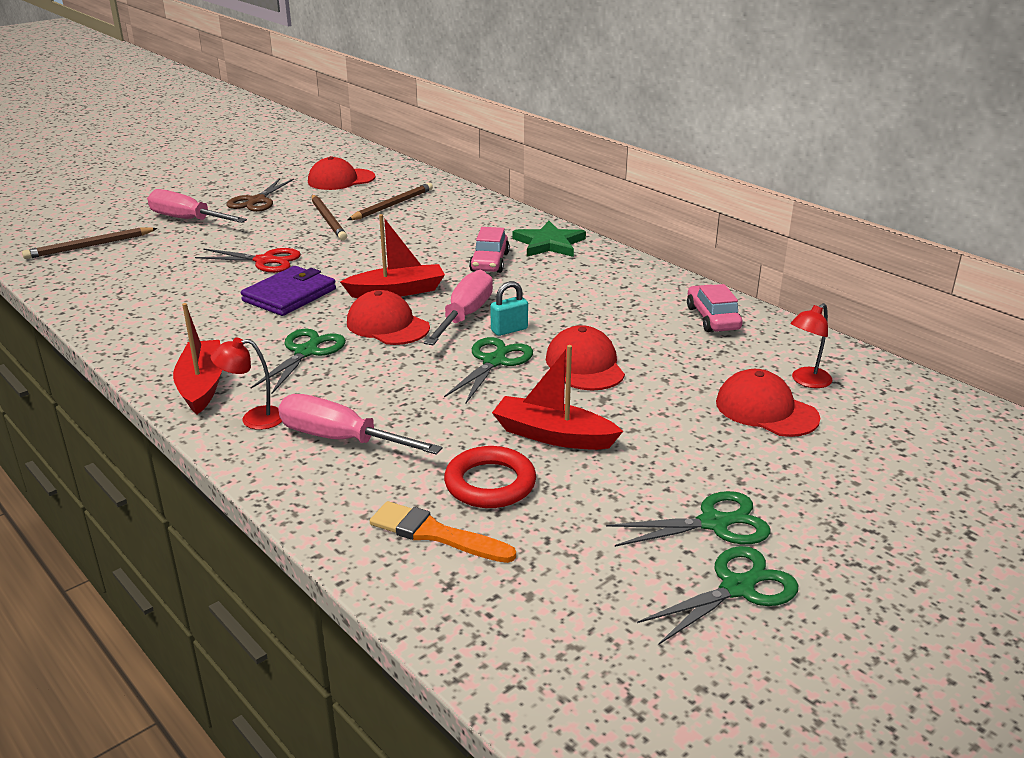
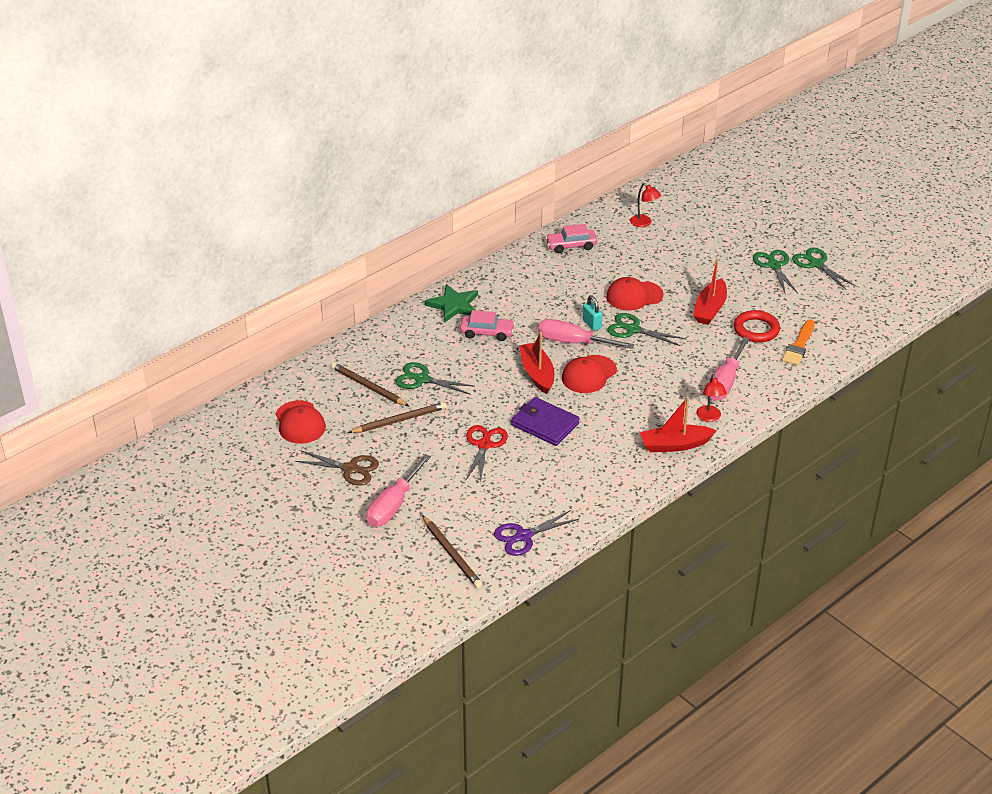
camera: 90 degrees left, 10 degrees up
green scissors [250,329,346,395] -> green scissors moved to [395,362,474,394]
red cap [716,369,820,437] -> none
none -> purple scissors [494,510,579,556]

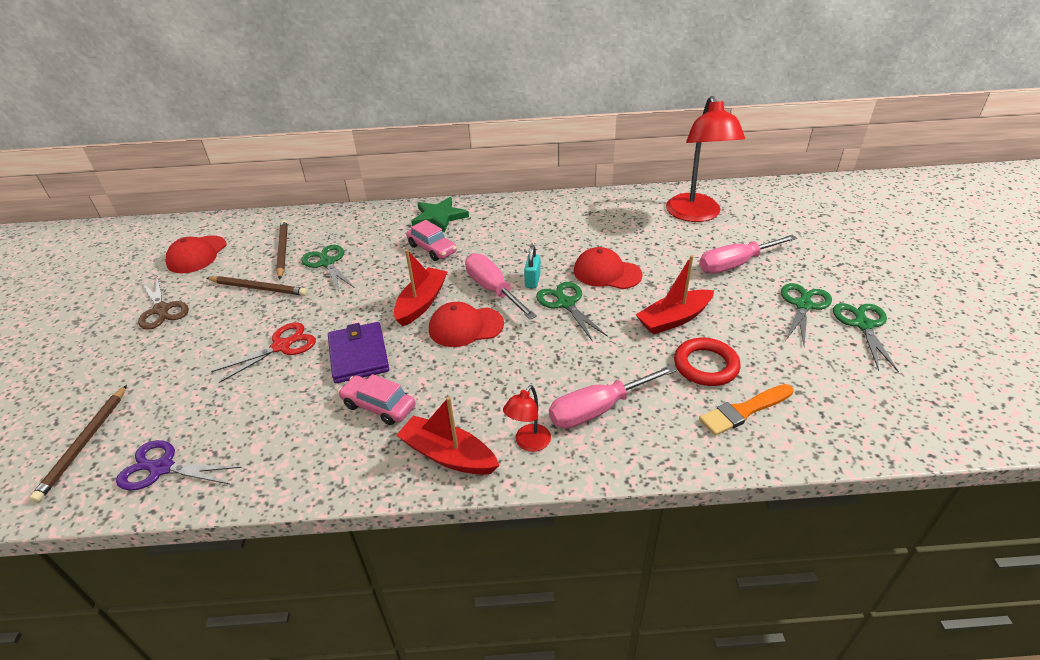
camera: 40 degrees right, 0 degrees up
pink screwdriver [367,454,431,527] -> pink screwdriver moved to [699,235,797,274]
pink car [545,224,597,253] -> pink car moved to [338,374,415,425]
red lamp [630,183,661,227] -> red lamp [666,96,745,222], size x2.24

